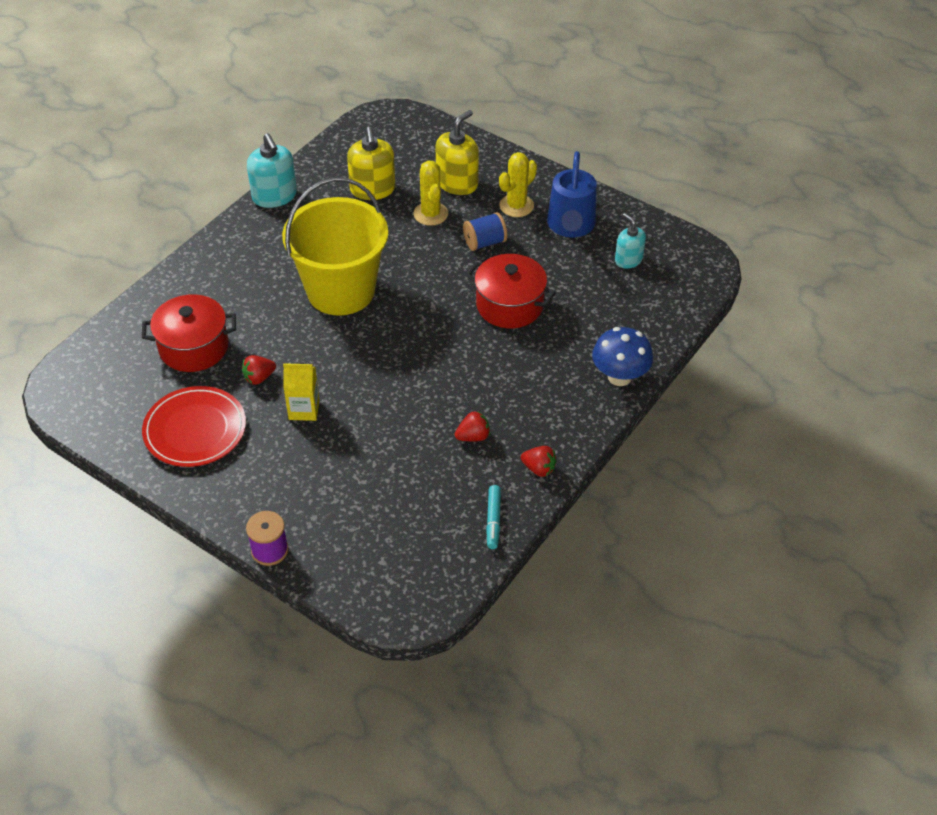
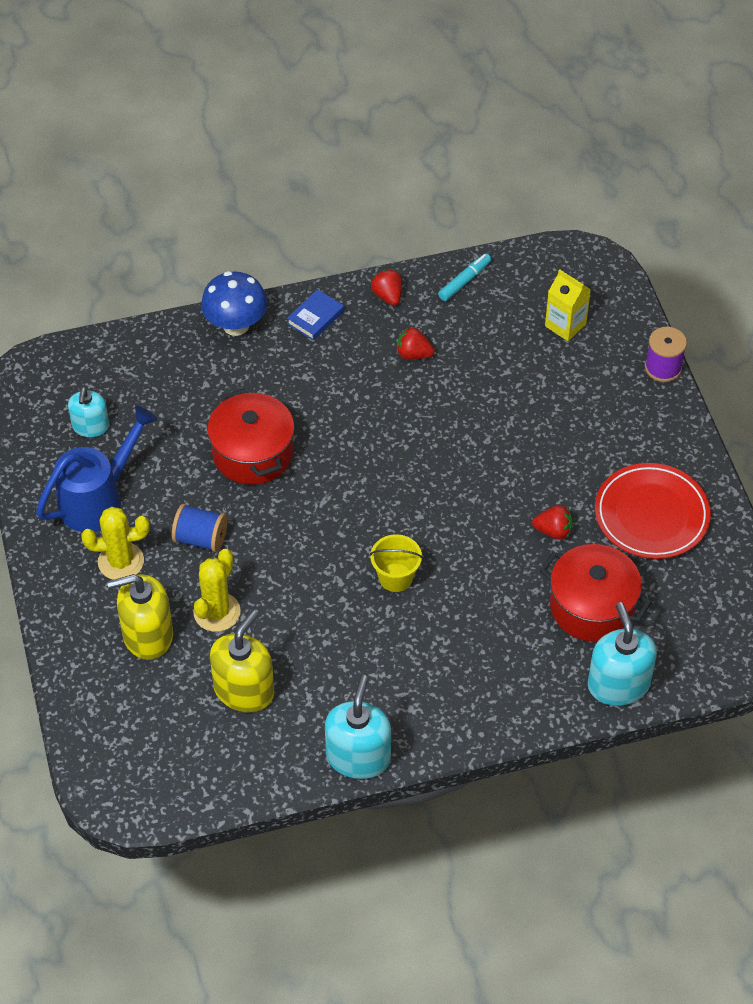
camera: 140 degrees left, 5 degrees up
yellow bucket [282,177,388,316] -> yellow bucket [370,534,423,592], size x0.40
yellow carton [283,363,319,421] -> yellow carton moved to [545,269,591,341]
none -> blue book [287,289,344,340]
none -> turquoise soap dispenser [588,602,657,706]

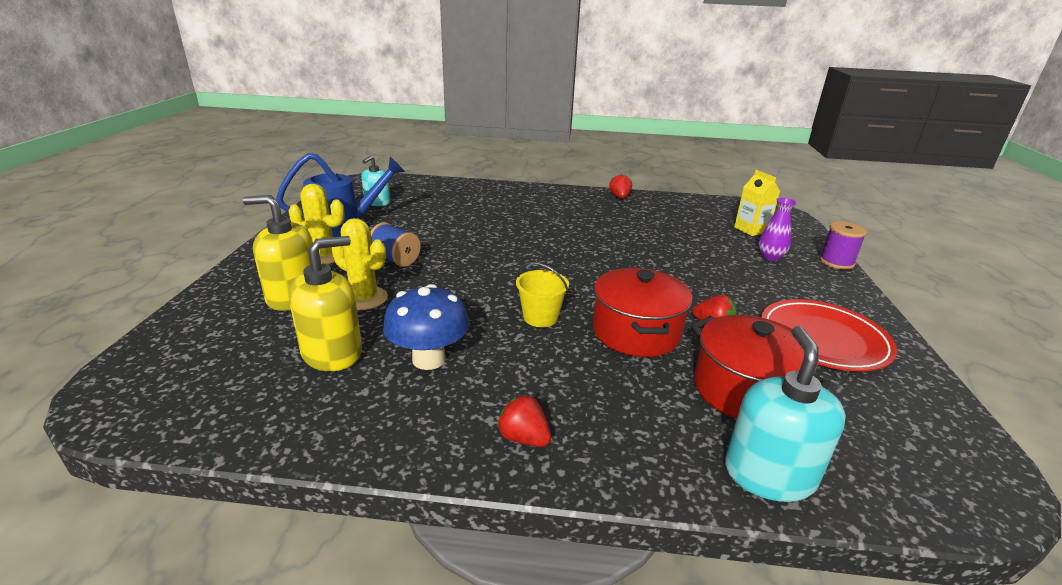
camera: 20 degrees right, 25 degrees down
yellow cactus [193,549,241,632] -> yellow cactus turned 75 degrees clockwise [331,218,388,310]
blue mushroom [201,271,268,336] -> blue mushroom moved to [383,284,469,370]
red pot [207,388,294,485] -> red pot moved to [593,268,693,357]
blue book [287,289,344,340] -> none
turquoise soap dispenser [325,675,391,779] -> none
red strawberry [397,327,434,359] -> red strawberry moved to [497,394,551,447]
turquoise marker [438,253,491,301] -> none
none -> purple vase [759,198,797,261]

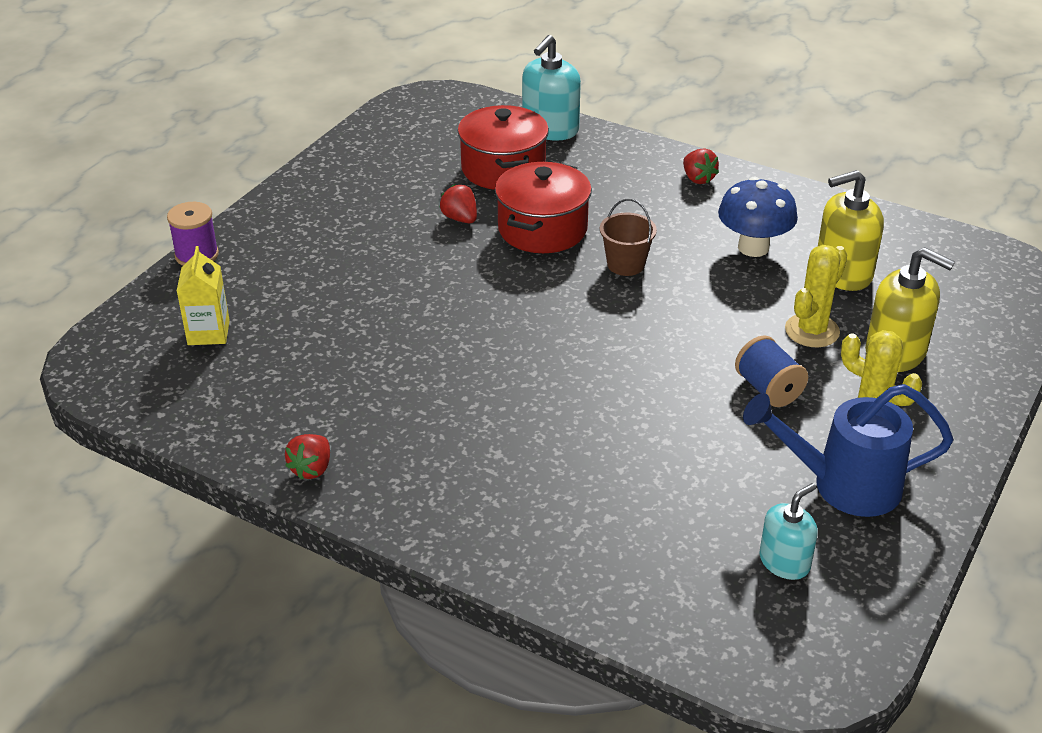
camera: 155 degrees left, 10 degrees up
yellow cactus [331,218,388,310] -> yellow cactus turned 75 degrees clockwise [785,245,848,347]
yellow bucket [516,262,569,327] -> brown bucket [600,199,657,276]
purple vase [759,198,797,261] -> none
red plate [761,299,897,371] -> none

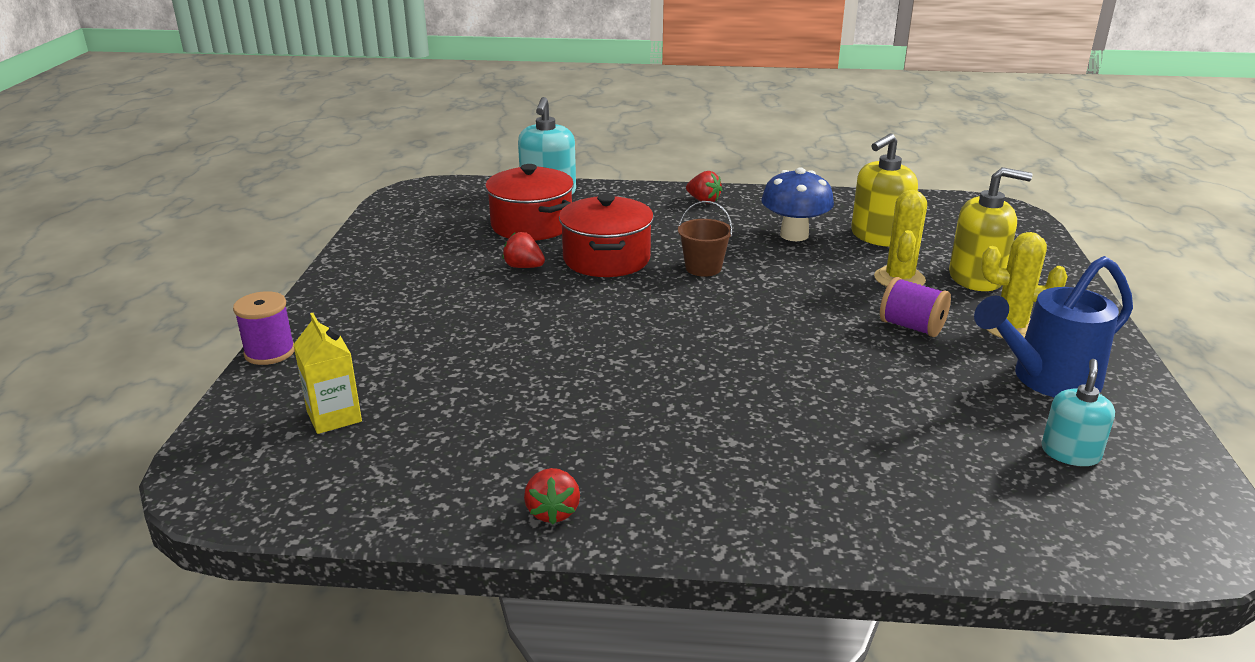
camera: 25 degrees left, 10 degrees down
blue spool [735,335,808,407] -> purple spool [880,277,951,337]

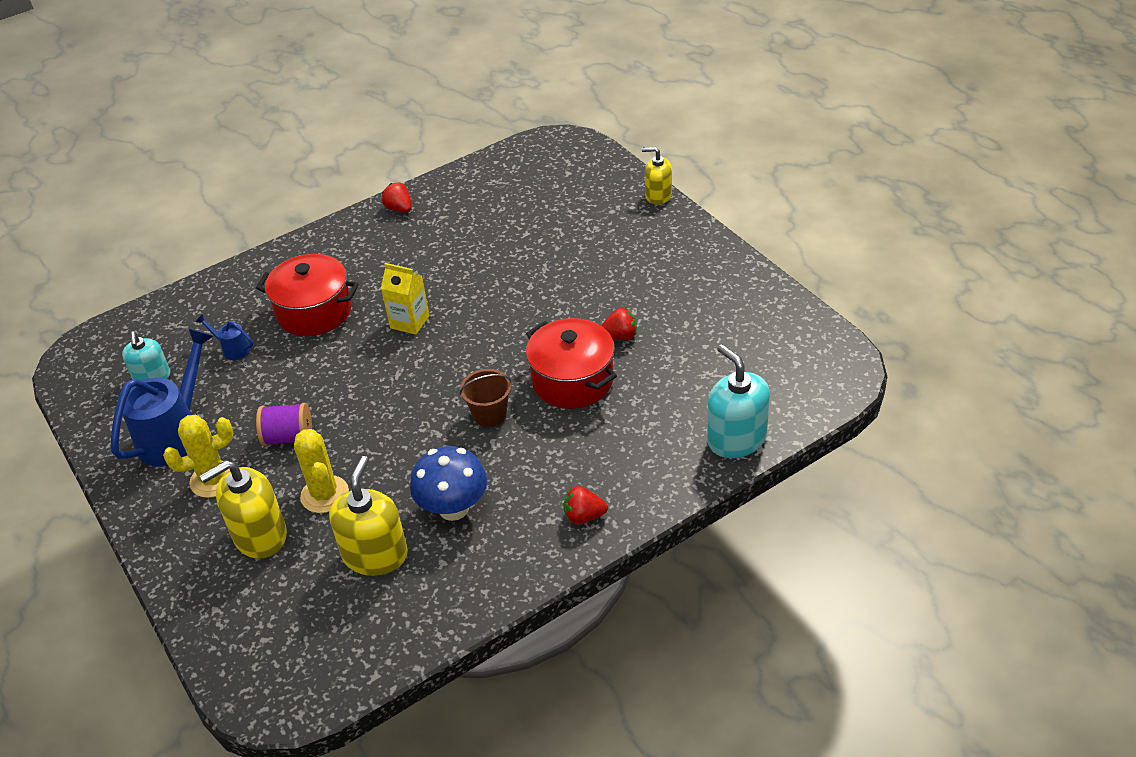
camera: 145 degrees right, 15 degrees up
purple spool [233,291,295,365] -> yellow soap dispenser [642,147,672,205]
yellow carton [293,313,362,434] -> yellow carton moved to [381,263,430,335]
red pot [485,164,574,240] -> red pot moved to [256,254,359,336]
none -> blue watering can [195,314,253,360]

